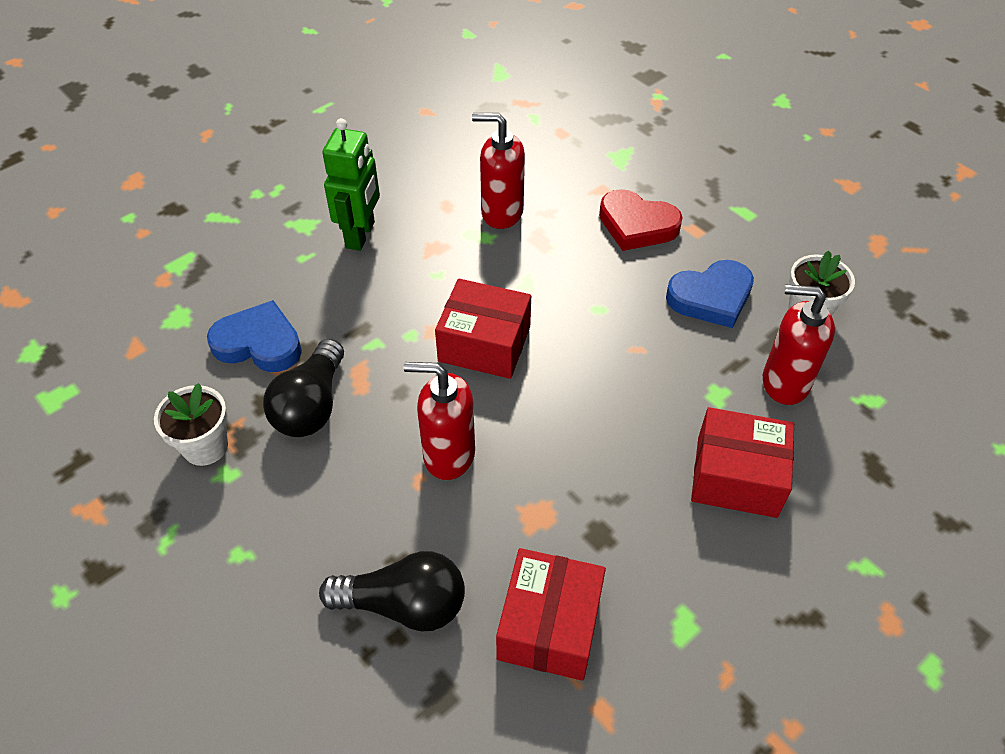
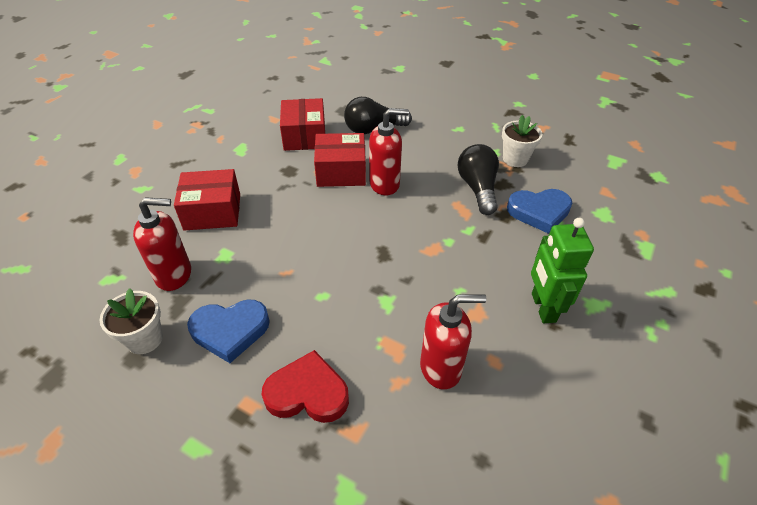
camera: 160 degrees right, 5 degrees down
red box [435,279,531,379] -> red box moved to [314,133,366,187]
blue heart [666,260,754,328] -> blue heart turned 150 degrees counterclockwise [187,299,270,363]

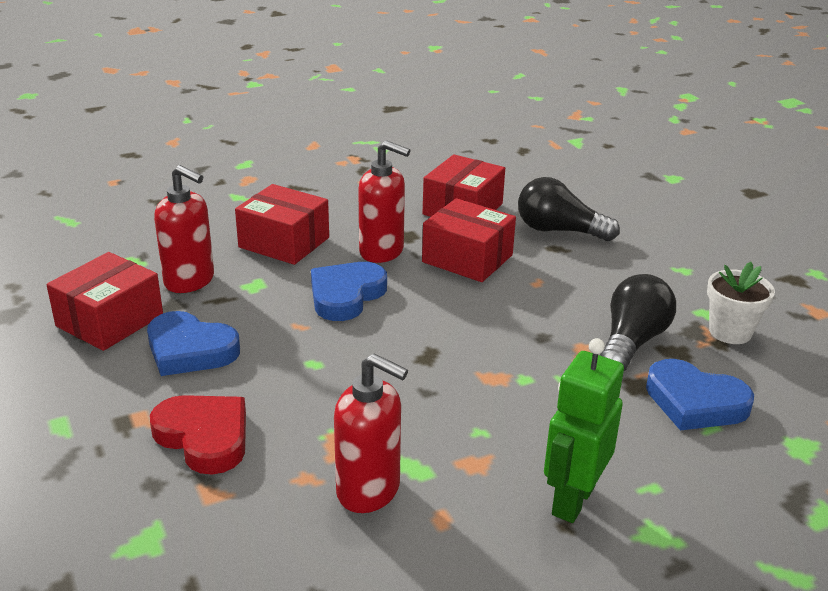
camera: 35 degrees right, 15 degrees down
white flower pot [99,288,163,354] -> red box [46,252,163,351]
red soap dispenser [369,108,409,195] -> red soap dispenser moved to [358,140,410,263]
none -> blue heart [311,262,387,321]

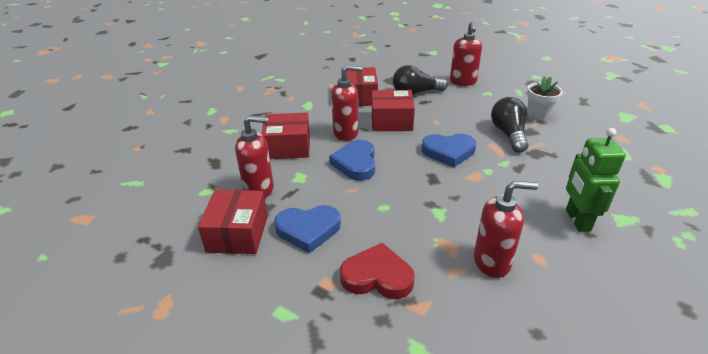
camera: 30 degrees left, 5 degrees up
blue heart [646,359,754,431] -> blue heart moved to [422,134,476,167]
none -> red soap dispenser [450,22,482,86]

